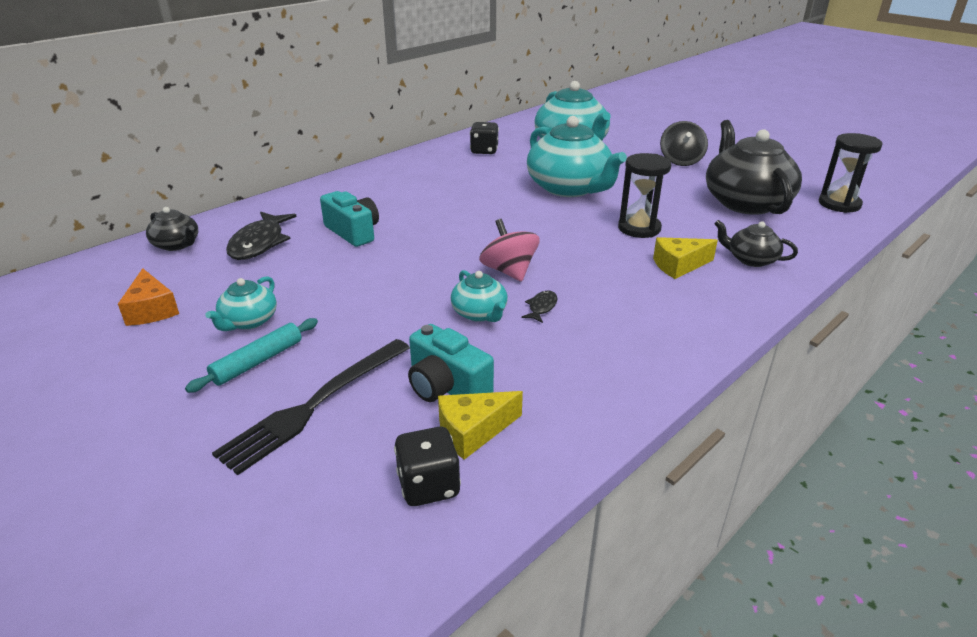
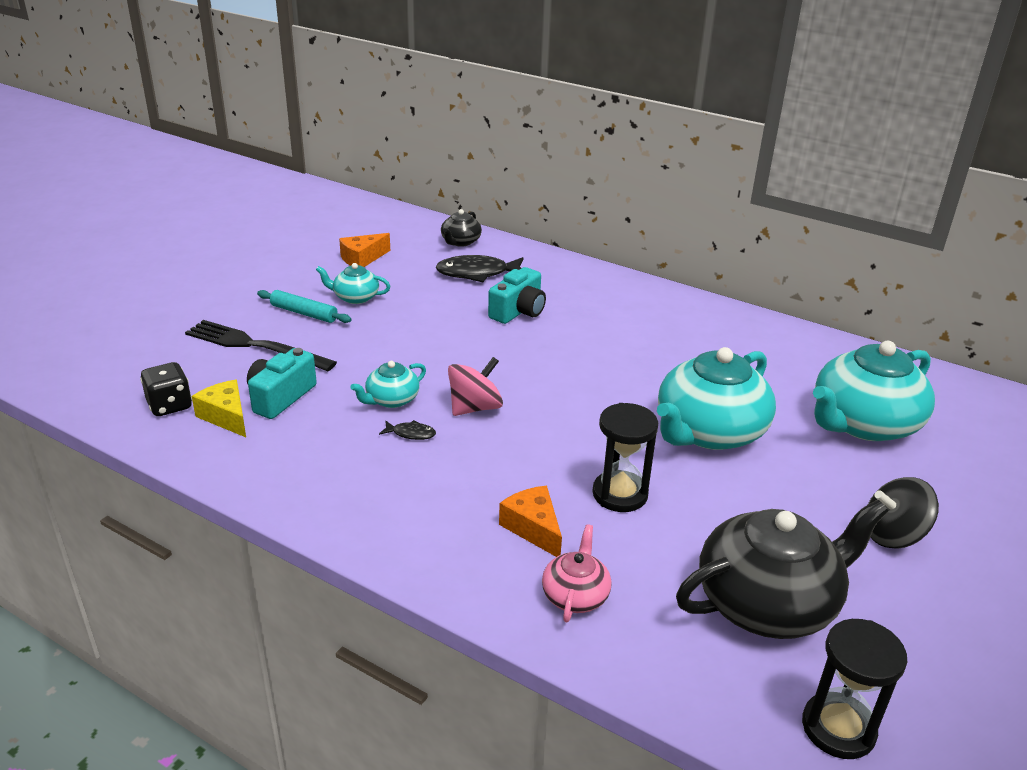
camera: 75 degrees right, 0 degrees up
black dice [470,122,499,154] -> none
yellow cheese [653,237,718,279] -> orange cheese [499,486,562,557]
black teapot [714,220,798,267] -> pink teapot [542,524,611,622]

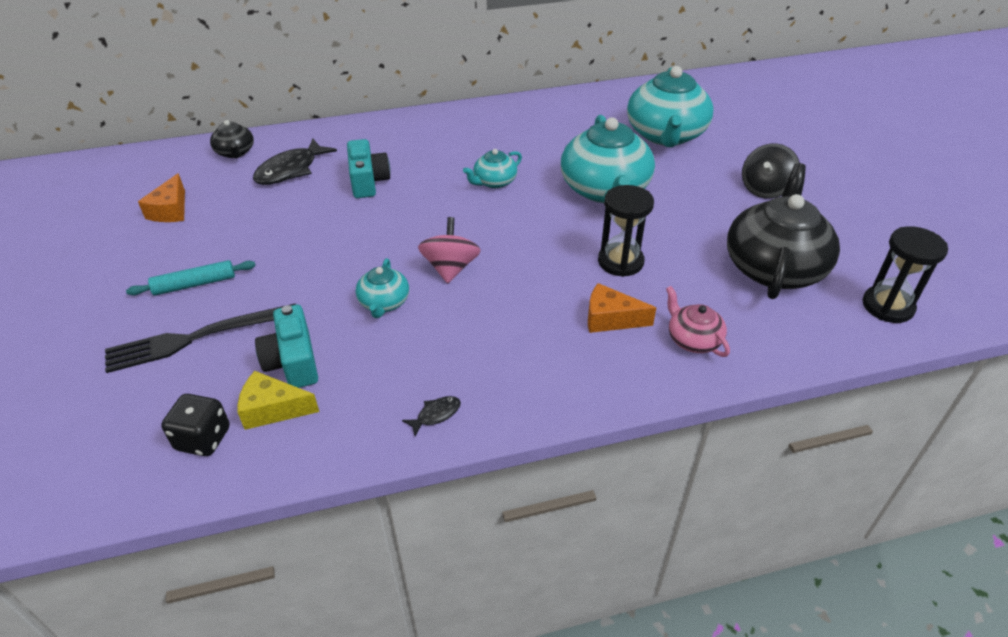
camera: 45 degrees left, 10 degrees up
turquoise teapot [316,263,391,304] -> turquoise teapot moved to [463,149,522,188]
black fish [379,420,436,440] -> black fish moved to [402,396,461,436]

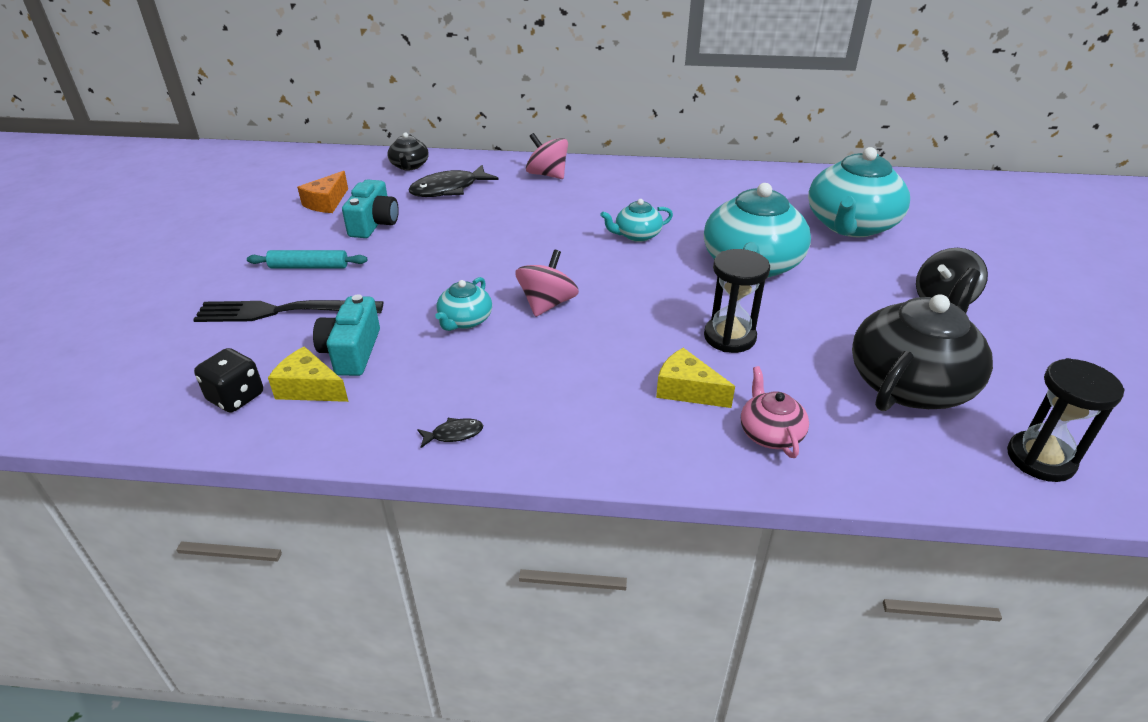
camera: 20 degrees right, 5 degrees down
turquoise camera [347,139,391,198] -> turquoise camera moved to [342,180,399,238]
orange cheese [588,283,656,333] -> yellow cheese [656,348,735,408]
none -> pink spinning top [526,133,568,179]

